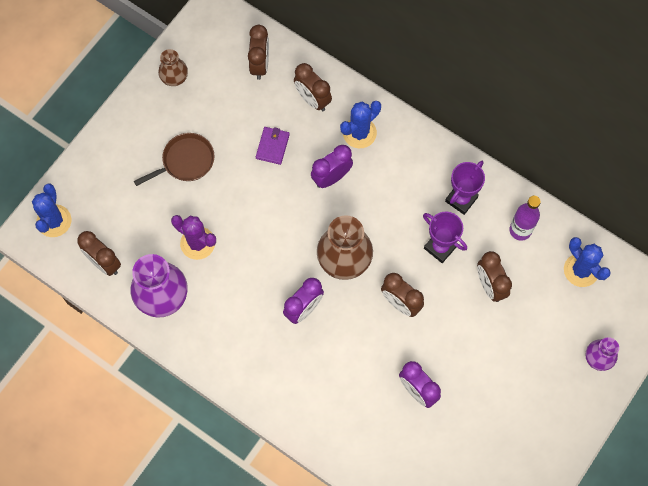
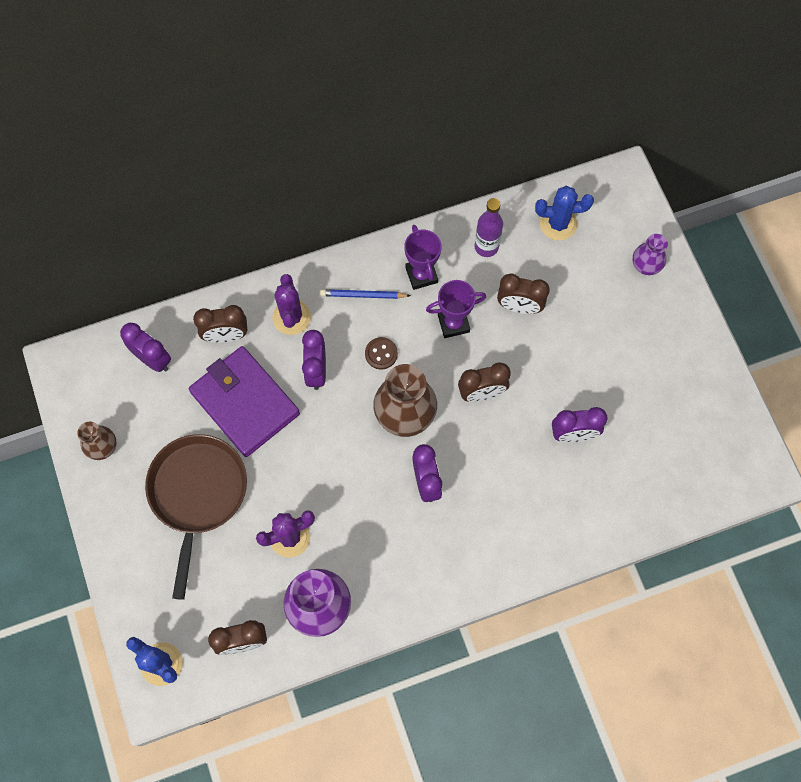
camera: 55 degrees left, 0 degrees up
brown pan [134,133,214,186] -> brown pan [145,434,247,600], size x1.64
brown clock [248,25,269,80] -> purple clock [120,323,171,372]
purple wallet [256,127,290,165] -> purple wallet [189,346,300,457], size x2.29
blue cactus [340,101,381,148] -> purple cactus [272,274,311,335]
none -> blue pencil [320,289,411,299]
none -> brown button [365,337,398,370]

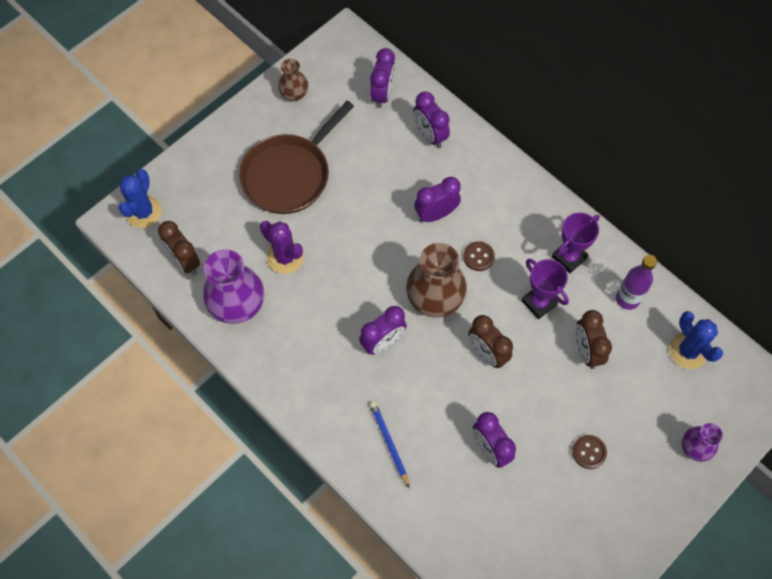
camera: 65 degrees right, 5 degrees down
brown pan [145,434,247,600] -> brown pan turned 150 degrees clockwise [239,101,354,214]
purple wallet [189,346,300,457] -> none
brown clock [193,305,247,343] -> purple clock [413,92,450,148]
purple cactus [272,274,311,335] -> none
blue pencil [320,289,411,299] -> blue pencil moved to [370,402,409,488]
none -> brown button [572,435,607,469]

